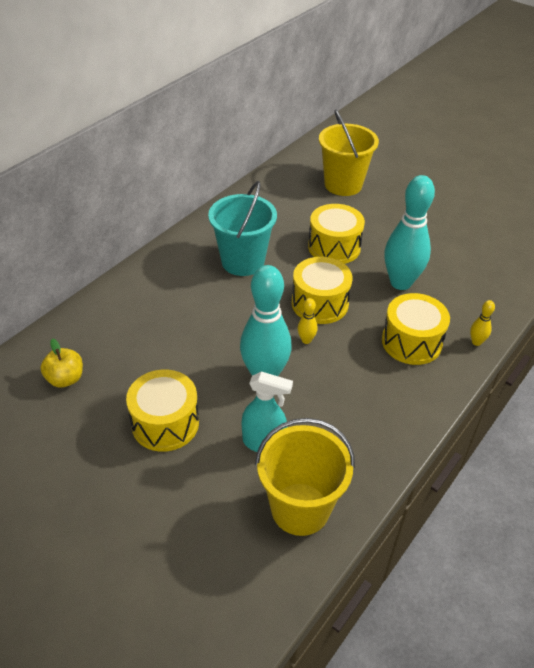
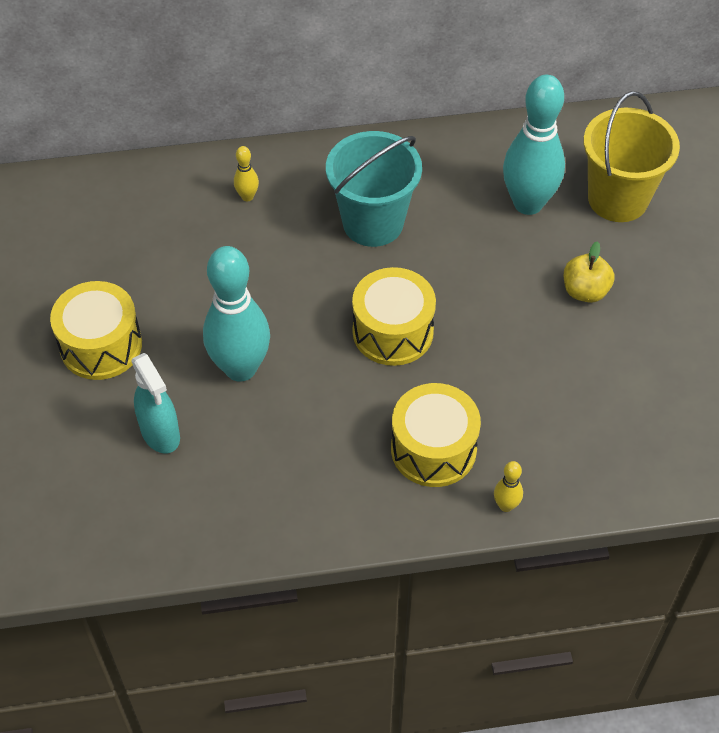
camera: 45 degrees right, 10 degrees up
yellow apple [40,338,83,388] -> yellow apple moved to [564,241,615,303]
yellow bucket [255,418,355,536] -> none
yellow bowling pin [298,298,318,344] -> yellow bowling pin moved to [234,146,259,202]
yellow drum [308,204,365,264] -> none
turquoise bowling pin [384,175,435,290] -> turquoise bowling pin moved to [503,75,565,215]

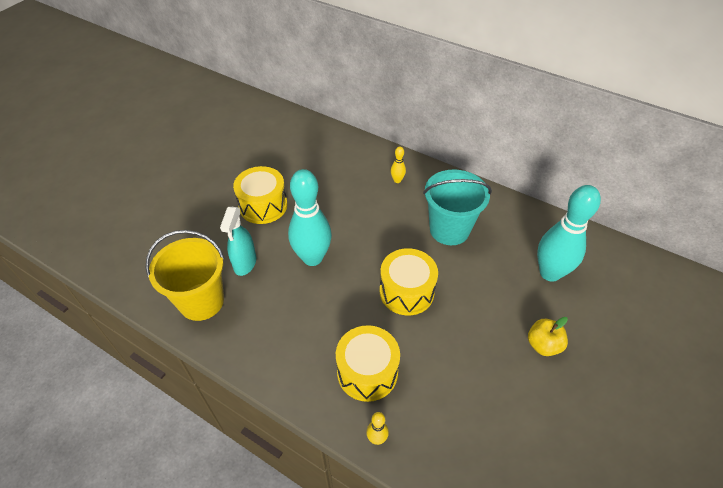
camera: 40 degrees right, 5 degrees down
yellow bucket [583,91,680,222] -> yellow bucket moved to [145,230,224,321]

